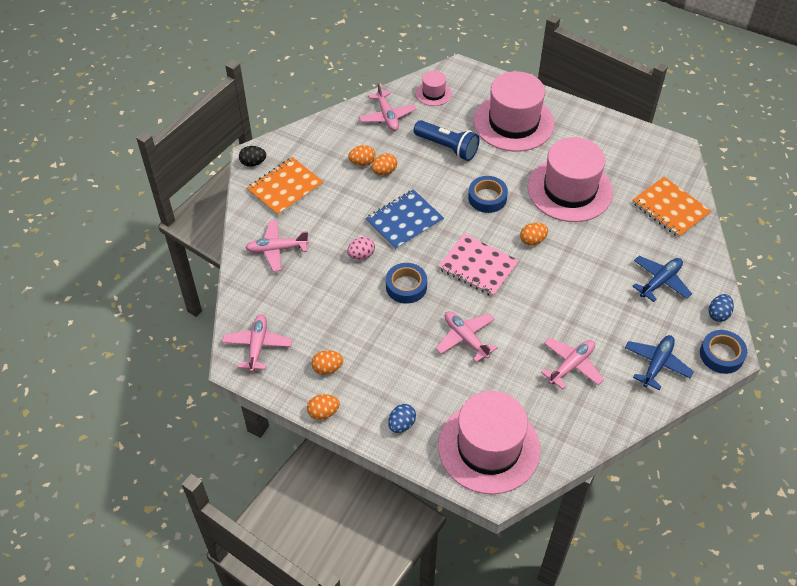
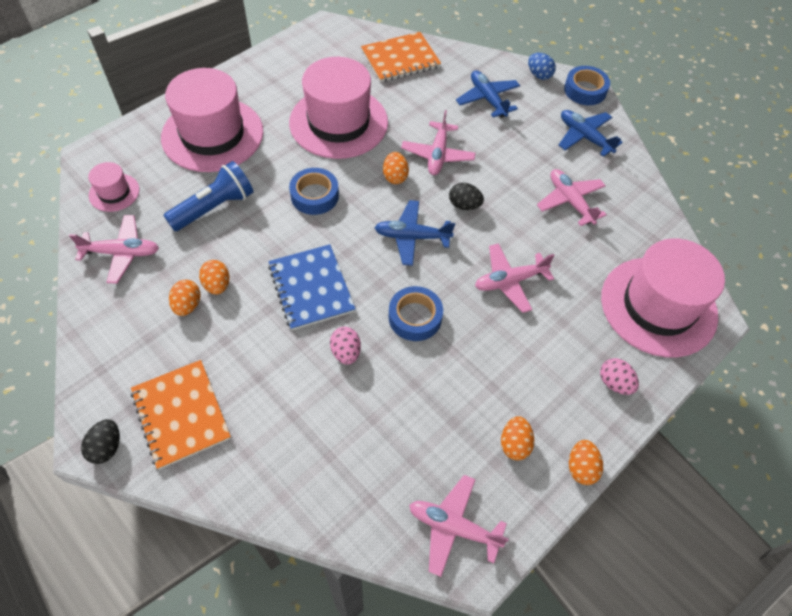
camera: 75 degrees left, 5 degrees up
pink plane [245,220,309,272] -> pink plane moved to [401,110,476,175]
blue egg [388,404,416,433] -> pink egg [600,358,639,395]
pink notebook [438,233,519,297] -> blue plane [374,200,455,266]
none -> black egg [449,183,484,210]

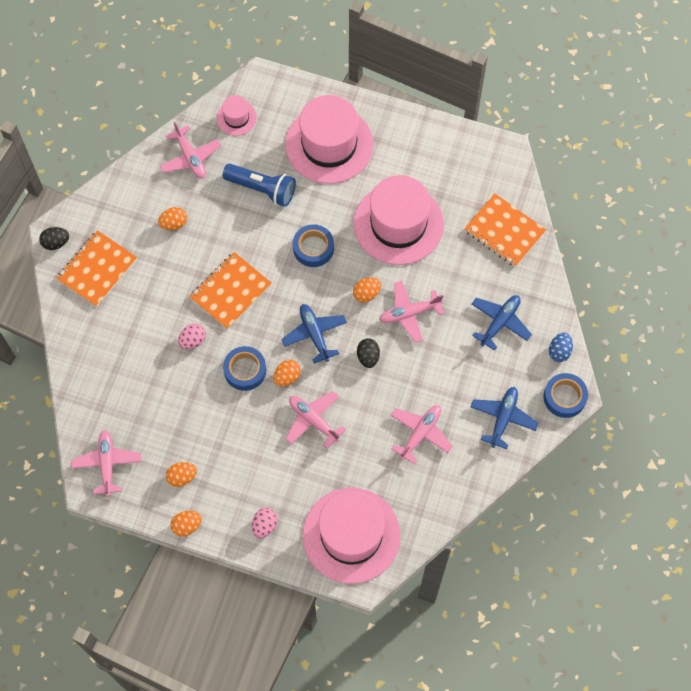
camera: 65 degrees right, 10 degrees up
orange egg [199,260,229,295] -> orange egg moved to [273,360,301,386]
blue notebook [268,244,355,330] -> orange notebook [189,252,272,329]

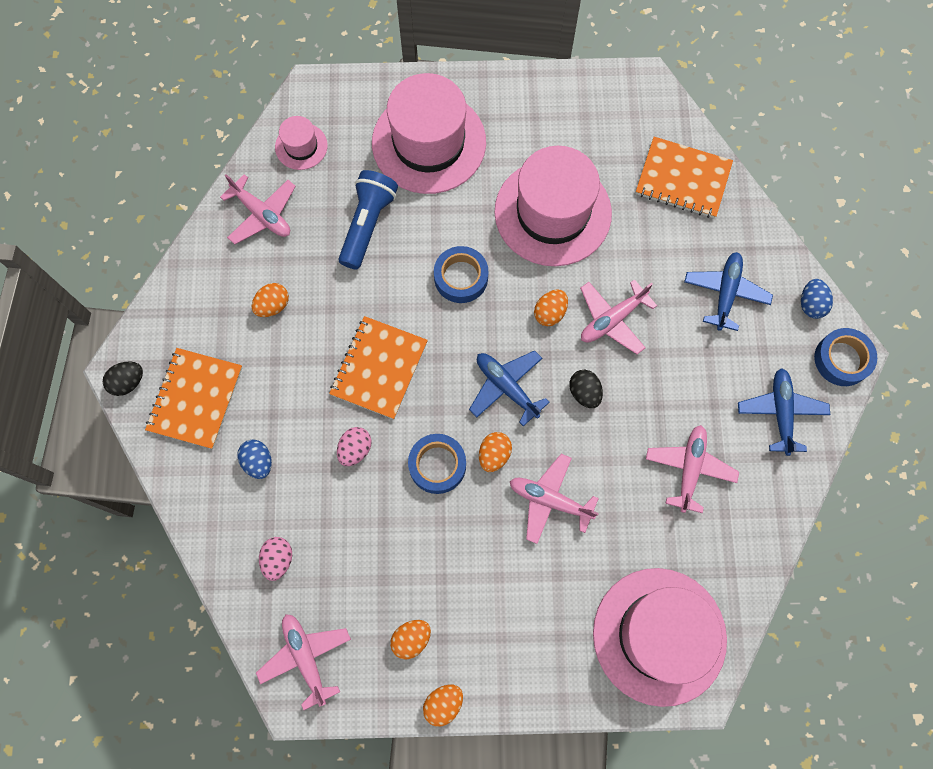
camera: 20 degrees left, 5 degrees up
blue flashlight [223,164,296,207] -> blue flashlight turned 75 degrees counterclockwise [338,170,398,269]
pink egg [252,508,278,538] -> pink egg moved to [259,537,292,581]
none -> blue egg [237,440,272,479]

